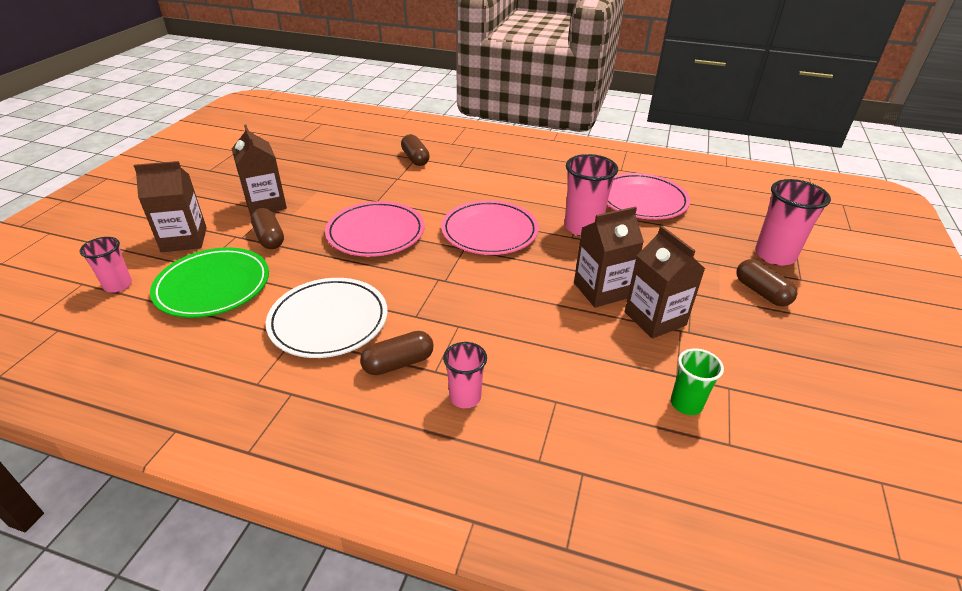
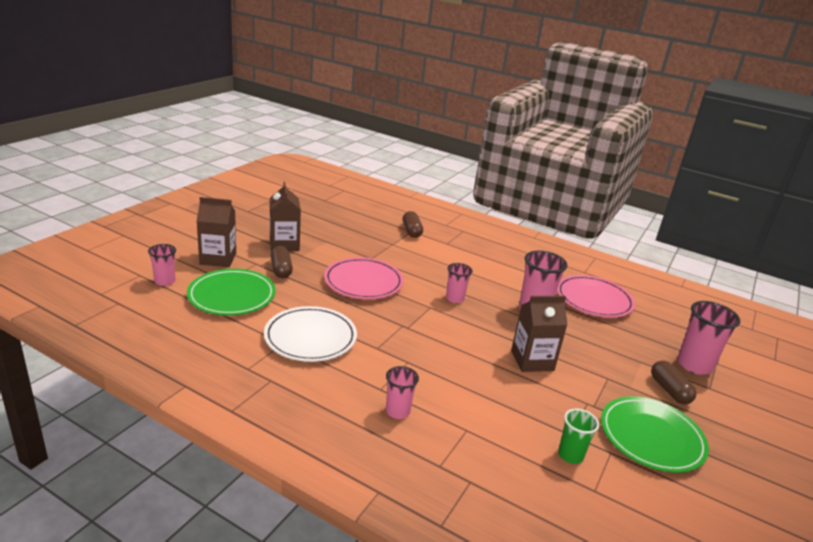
camera: 10 degrees right, 10 degrees down
brown capsule [360,331,434,375] -> none
pink plate [441,200,539,255] -> pink cup [446,263,473,303]
brown carton [625,226,705,338] -> none
none -> green plate [601,396,709,473]

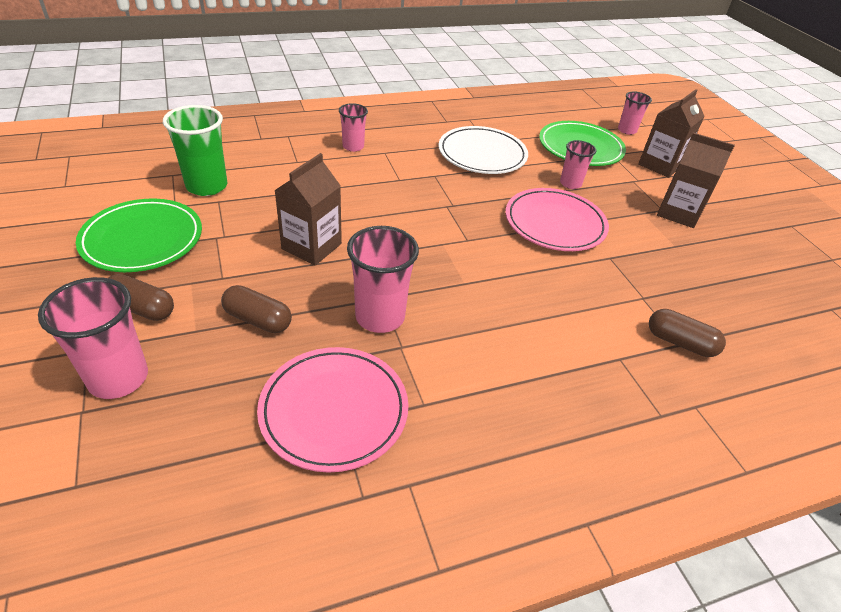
camera: 130 degrees right, 15 degrees up
brown capsule [270,246,293,278] -> brown capsule moved to [221,285,292,333]
pink cup [446,263,473,303] -> pink cup moved to [560,140,596,189]
green cup [558,409,599,464] -> green cup [163,105,227,196], size x1.66

